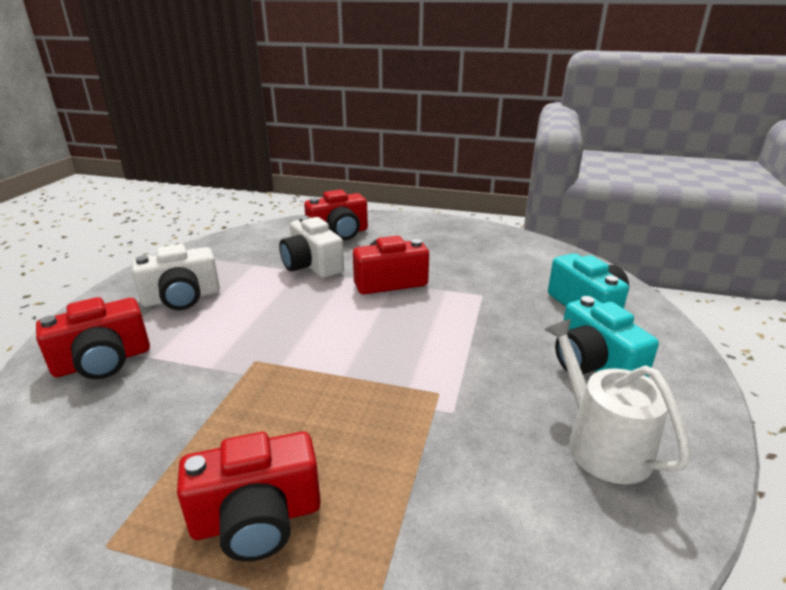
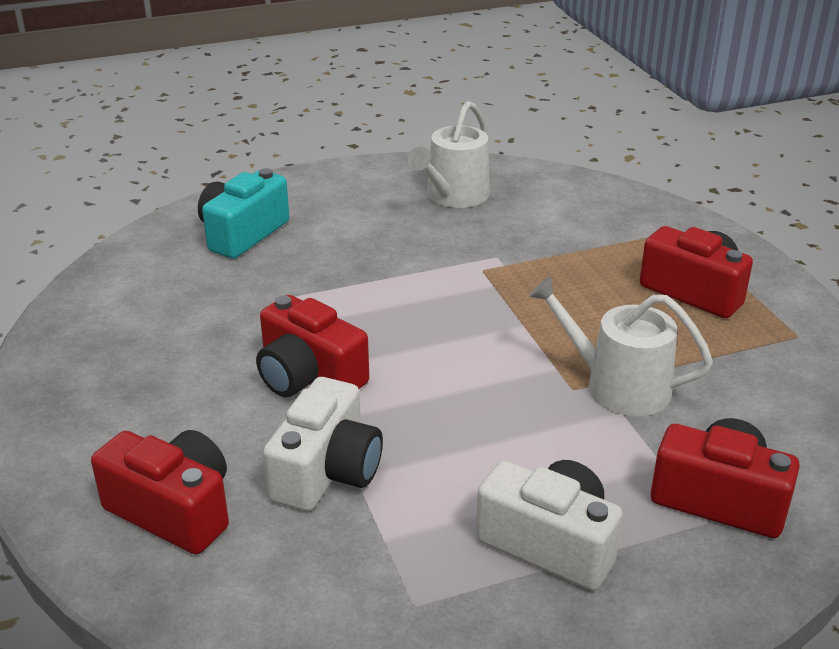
camera: 125 degrees left, 5 degrees up
turquoise camera [555,296,659,378] -> none
none -> white watering can [529,276,713,417]

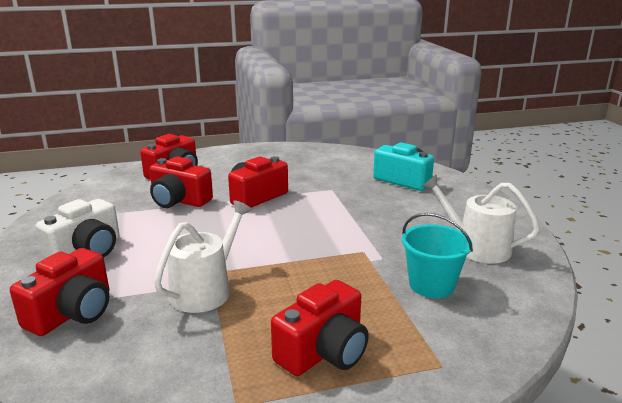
camera: 95 degrees right, 10 degrees down
white camera [263,377,383,511] -> red camera [149,156,213,208]
none -> turquoise bucket [402,213,473,298]

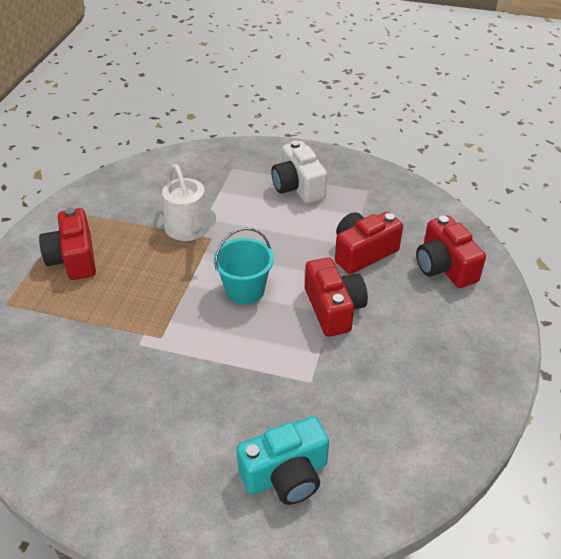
camera: 120 degrees right, 20 degrees up
red camera [10,248,109,336] -> none
turquoise bucket [402,213,473,298] -> turquoise bucket moved to [214,228,274,304]
white watering can [423,174,540,264] -> none

